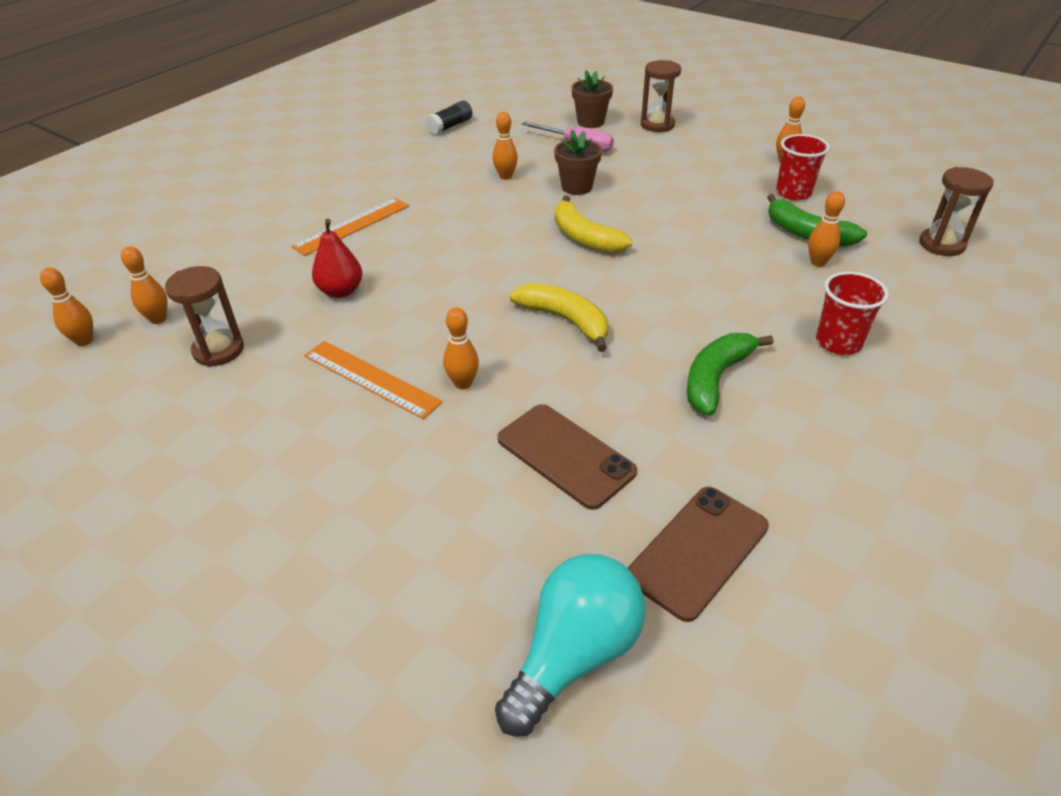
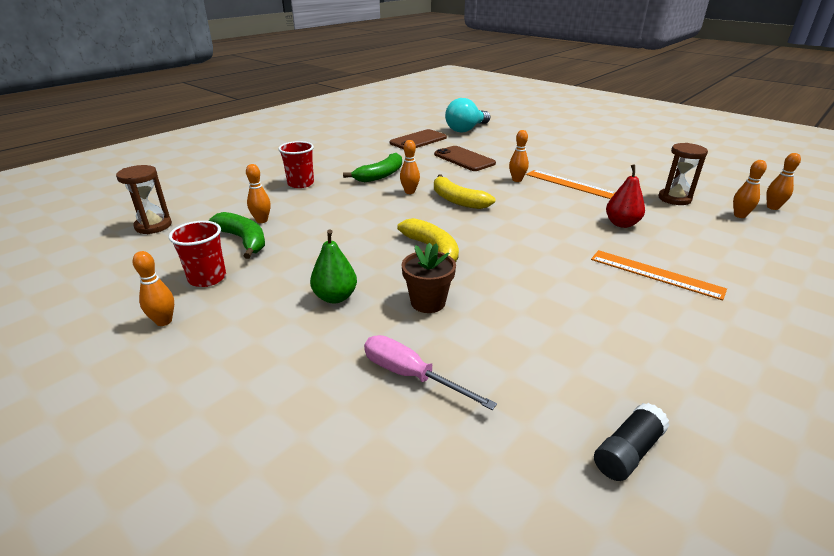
camera: 175 degrees left, 10 degrees down
orange ruler [291,198,409,256] -> orange ruler turned 75 degrees clockwise [591,250,727,301]
orange bowling pin [493,112,518,180] -> orange bowling pin moved to [400,140,420,194]
brown flower pot [572,70,613,128] -> none
brown hourglass [641,60,681,132] -> none
none -> green pear [310,229,357,303]

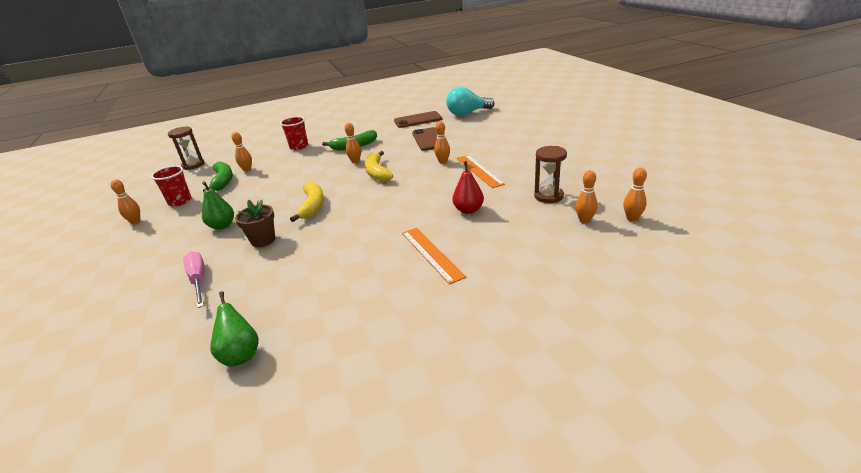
camera: 30 degrees right, 0 degrees up
black glue stick [594,403,670,481] -> green pear [210,291,259,367]

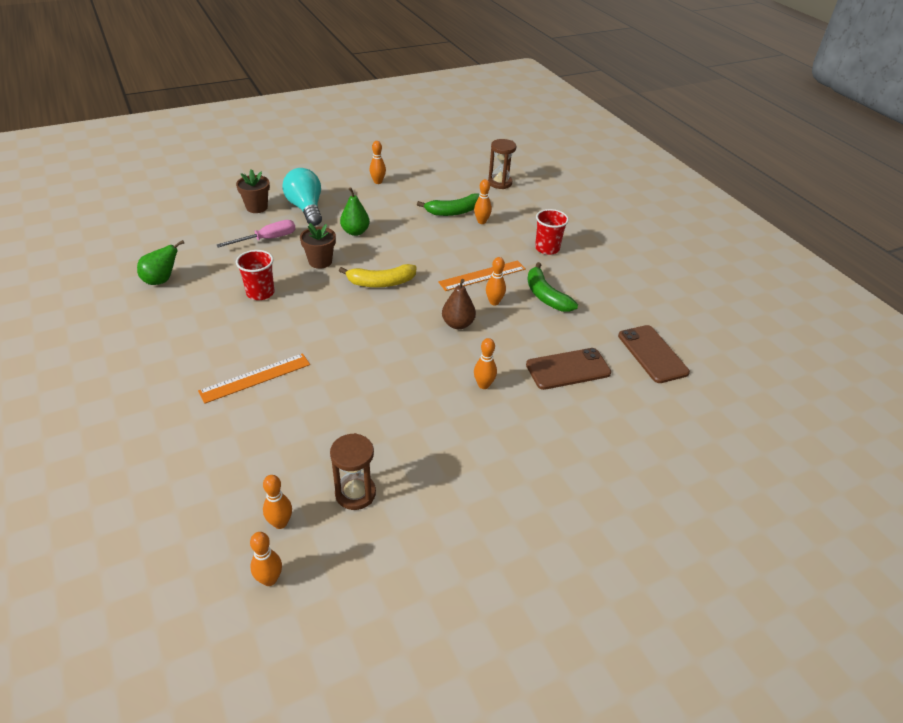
camera: 80 degrees right, 10 degrees up
red cup [151,166,192,207] -> red cup moved to [236,250,275,300]
yellow banana [365,151,393,182] -> brown pear [442,279,476,329]
turquoise light bulb [446,87,494,116] -> turquoise light bulb moved to [282,168,322,226]
red pear [453,161,484,214] -> none
orange ruler [456,155,505,188] -> orange ruler moved to [438,260,526,291]
none -> brown flower pot [236,169,270,213]

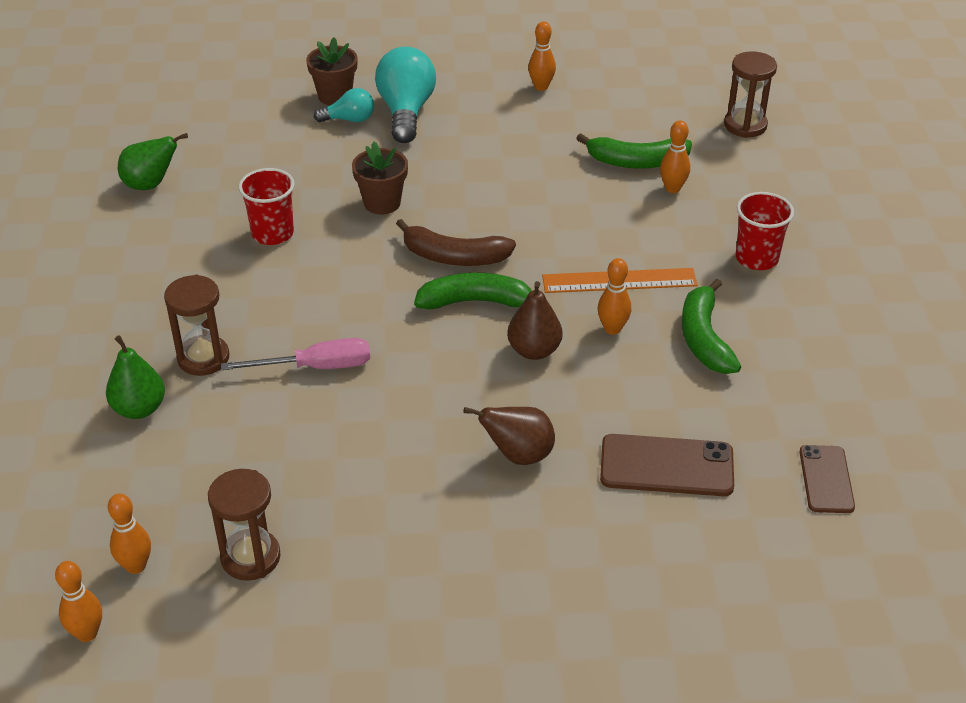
camera: 25 degrees right, 0 degrees up
orange ruler [198,353,310,404] -> brown hourglass [164,275,230,376]
pink screwdriver [217,220,296,247] -> pink screwdriver moved to [221,338,370,370]
yellow banana [339,264,416,288] -> brown banana [396,219,516,266]
green pear [340,187,370,236] -> green pear moved to [106,335,165,419]
orange bowling pin [474,338,497,389] -> brown pear [463,407,555,465]
brown phone [618,325,690,383] -> brown phone [800,445,855,513], size x0.65
none -> turquoise light bulb [314,88,374,122]
none -> green banana [414,273,532,309]

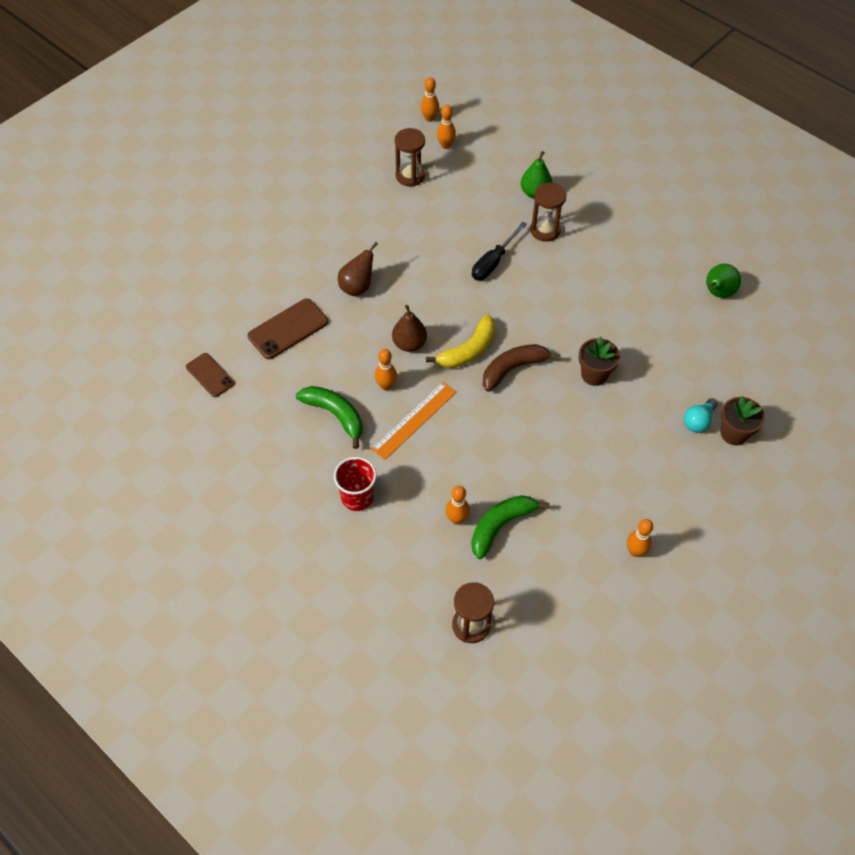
camera: 135 degrees right, 15 degrees up
pink screwdriver [221,338,370,370] -> black screwdriver [472,222,527,280]
red cup [238,168,294,245] -> none
turquoise light bulb [375,47,436,143] -> none
green banana [414,273,532,309] -> yellow banana [426,314,496,368]

